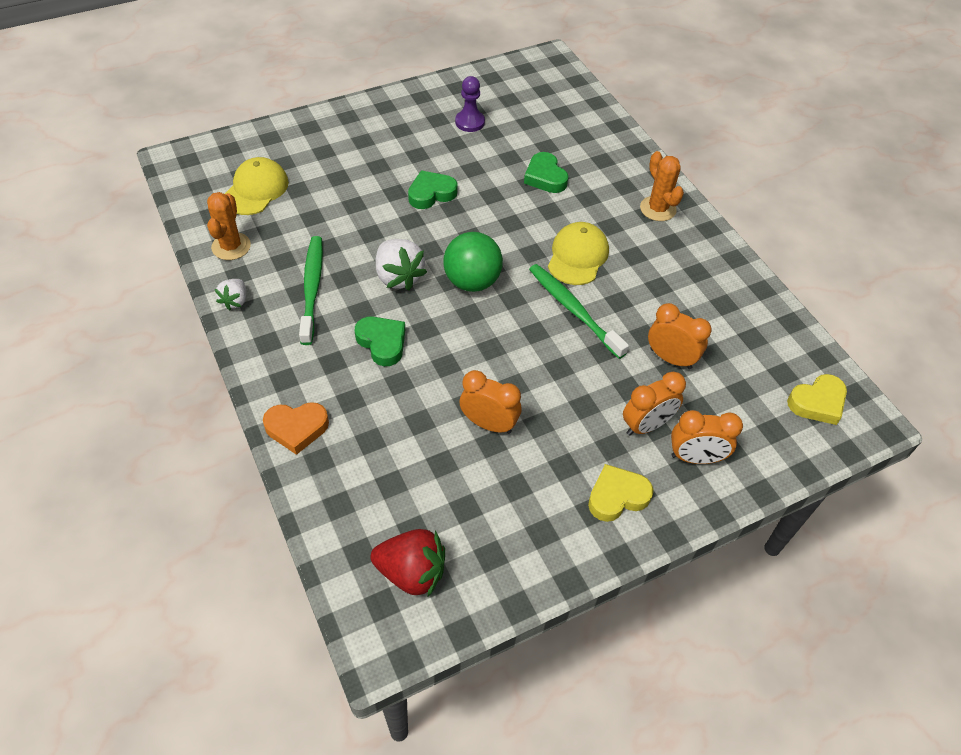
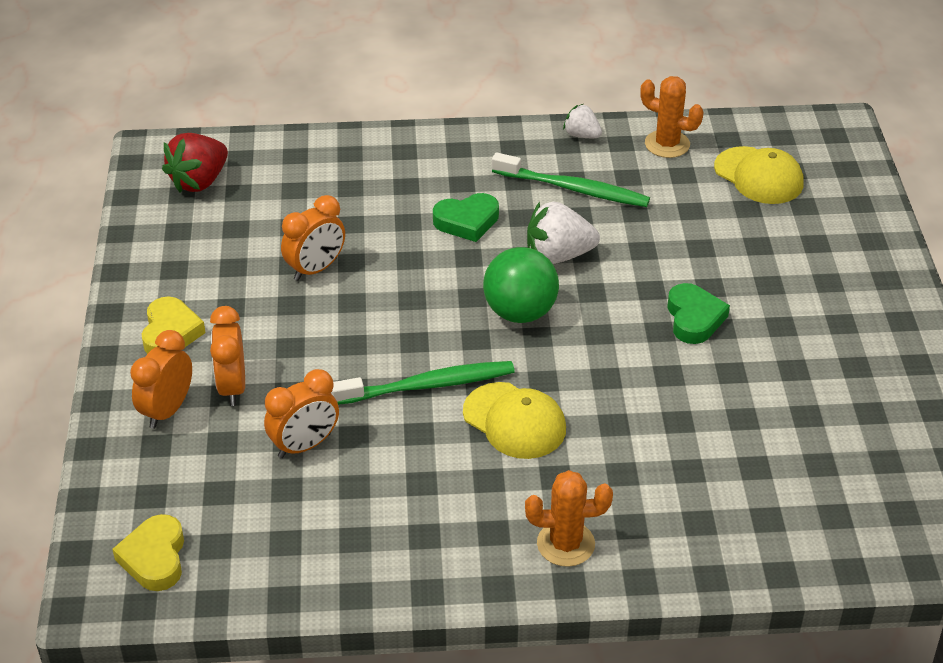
camera: 115 degrees right, 10 degrees down
orange heart [263,402,329,455] -> none
purple pawn [455,76,485,132] -> none
green heart [524,152,568,193] -> none

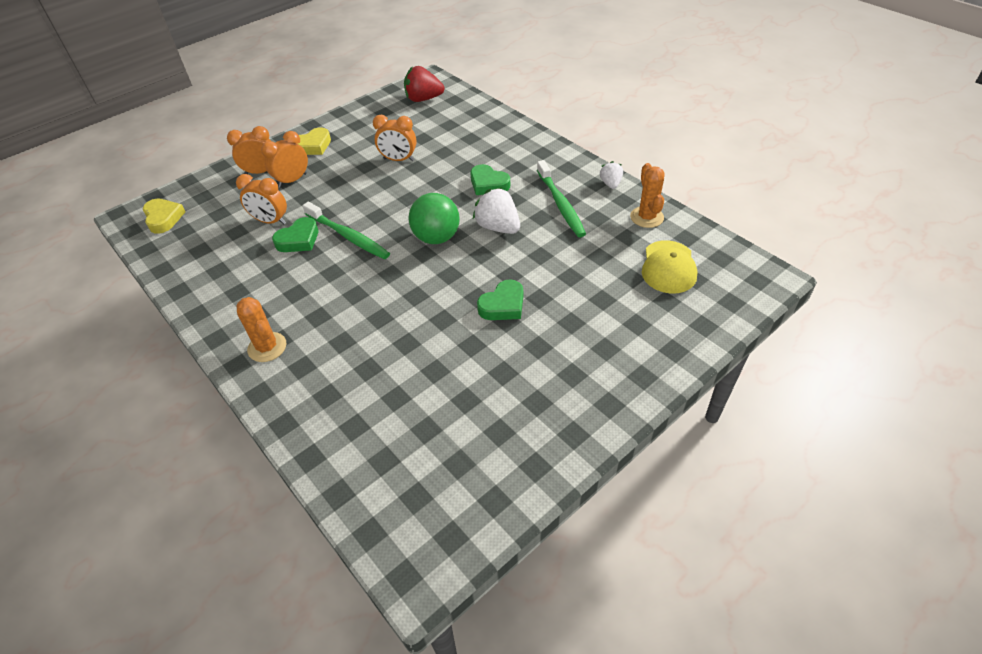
camera: 55 degrees right, 5 degrees up
yellow heart [112,514,184,591] -> yellow heart turned 105 degrees clockwise [143,199,185,234]
yellow cap [463,382,566,459] -> none
none -> green heart [272,217,318,252]

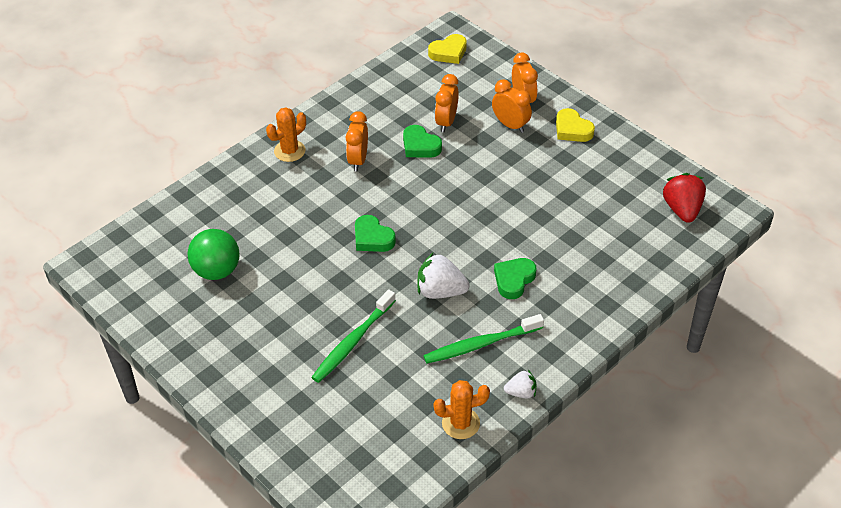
camera: 85 degrees right, 0 degrees up
green toothbrush [302,202,390,259] -> green toothbrush moved to [311,289,396,383]
orange clock [373,114,417,161] -> orange clock moved to [346,111,368,171]
green ball [408,193,460,244] -> green ball moved to [187,229,240,280]
white strawberry [473,187,520,234] -> white strawberry turned 120 degrees counterclockwise [417,253,470,299]
green heart [477,279,523,320] -> green heart moved to [355,215,396,252]
yellow cap [642,240,698,293] -> none

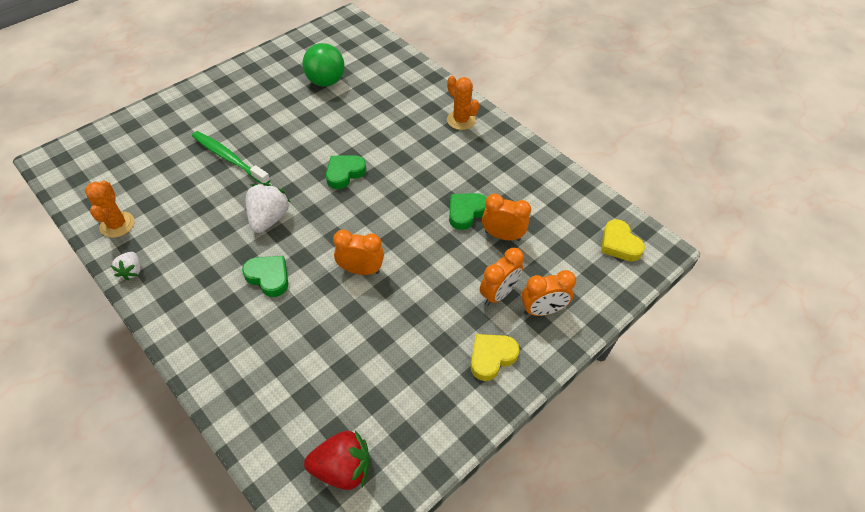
camera: 90 degrees right, 5 degrees up
orange clock [346,111,368,171] -> orange clock moved to [333,230,384,275]
green toothbrush [423,314,544,363] -> none

